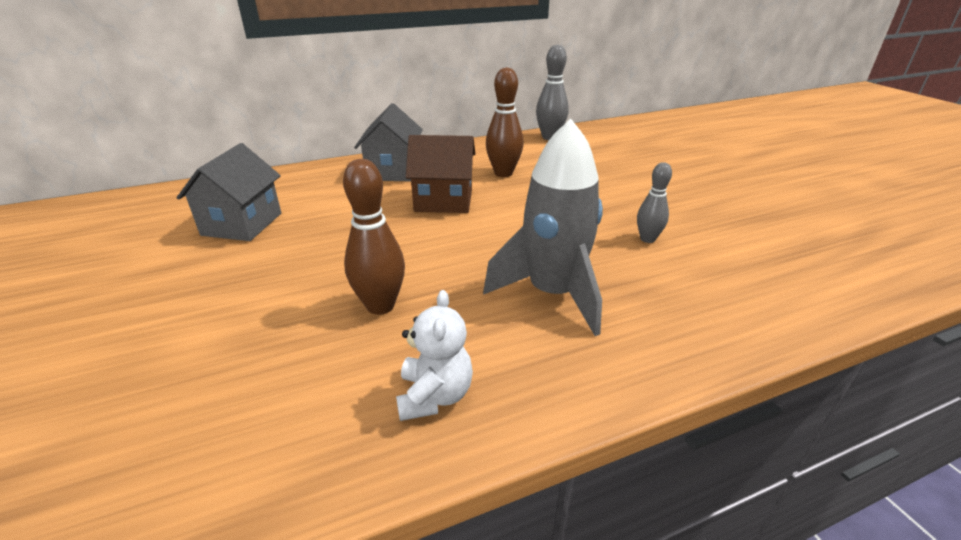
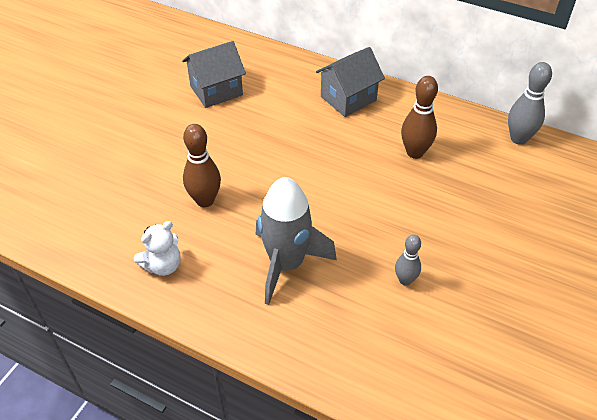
camera: 50 degrees right, 15 degrees up
brown house [406,135,475,213] -> none

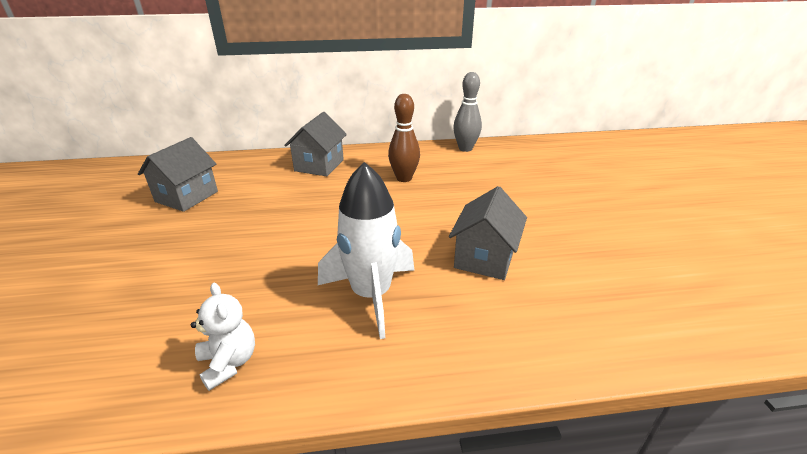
camera: 35 degrees left, 15 degrees down
white teddy bear [134,221,181,276] -> white teddy bear turned 45 degrees counterclockwise [191,283,255,391]
brown bowling pin [183,124,221,207] -> none
grey rocket [256,177,337,305] -> white rocket [318,162,414,339]
grey bowling pin [395,235,421,286] -> grey house [449,186,527,280]

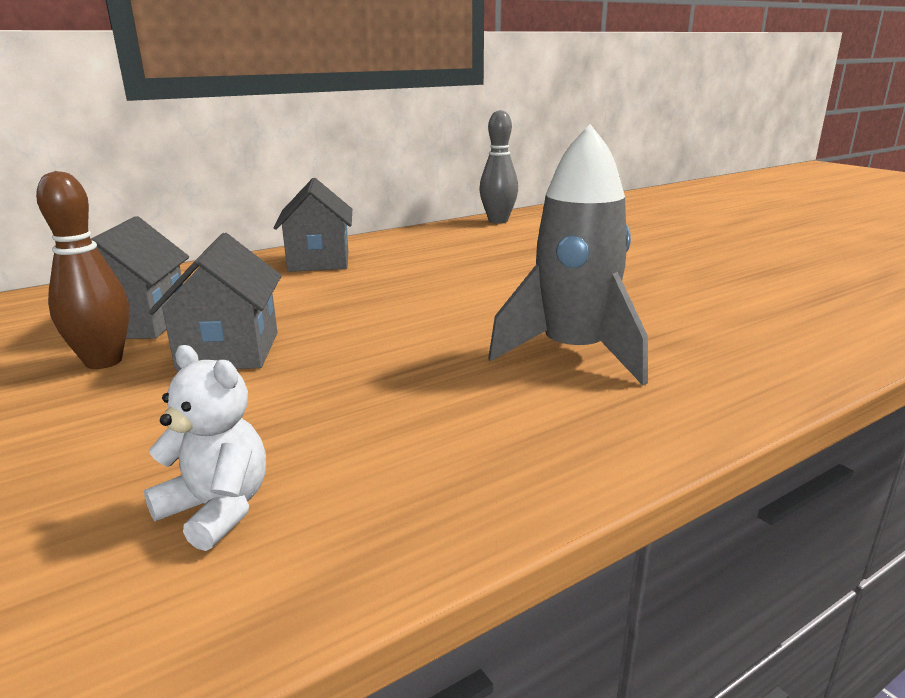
camera: 25 degrees left, 10 degrees down
white teddy bear [191,283,255,391] -> white teddy bear moved to [144,345,266,551]
white rocket [318,162,414,339] -> grey rocket [488,124,648,385]
brown bowling pin [388,94,420,182] -> brown bowling pin moved to [36,171,129,369]
grey house [449,186,527,280] -> grey house moved to [149,233,281,371]

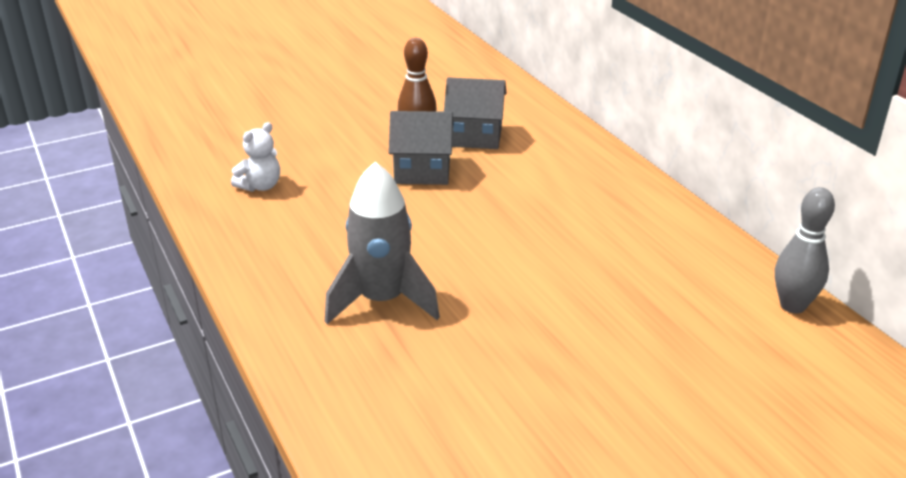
camera: 95 degrees right, 10 degrees up
grey house [274,178,352,272] -> none

